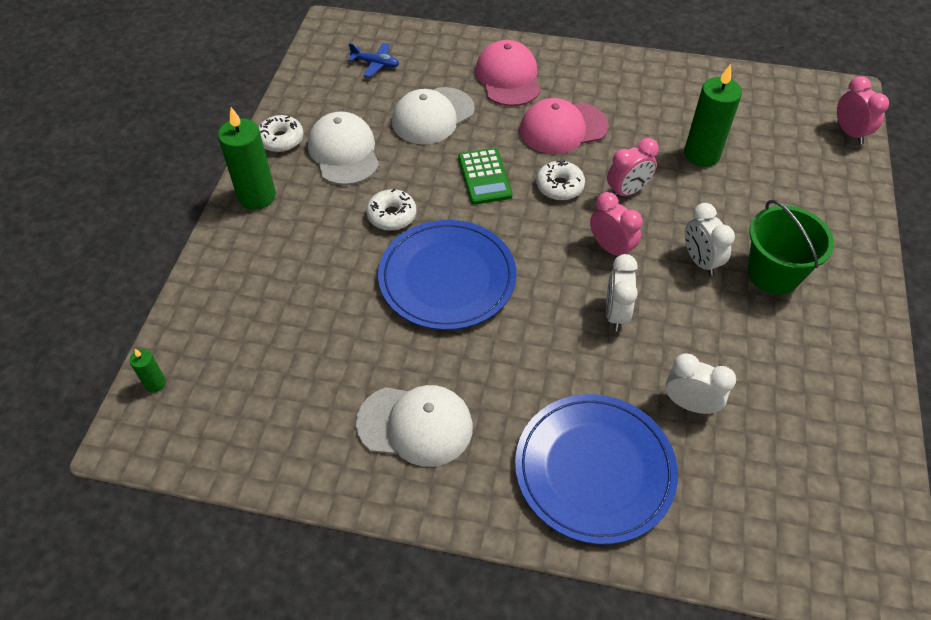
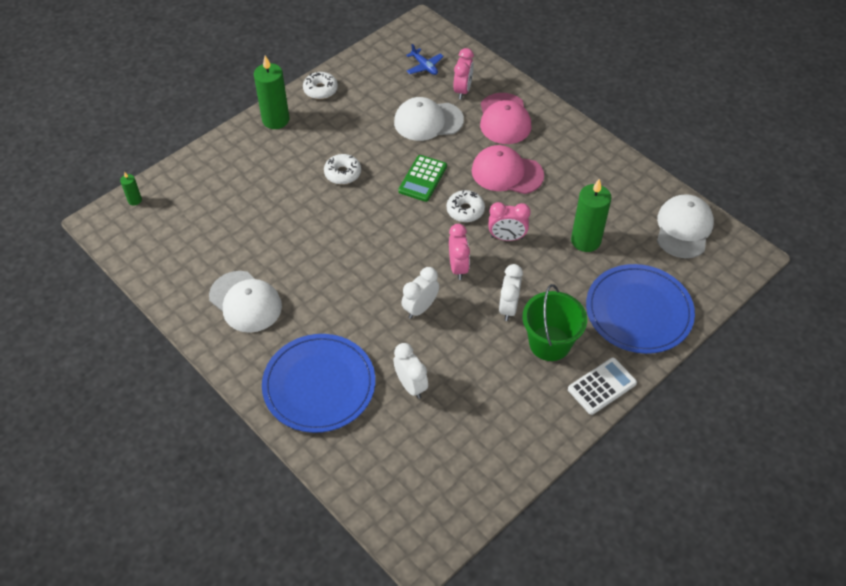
camera: 35 degrees right, 0 degrees up
white cap [308,111,379,185] -> white cap moved to [657,194,714,258]
blue plate [378,220,517,330] -> blue plate moved to [586,264,695,354]
pink cap [475,40,541,106] -> pink cap turned 150 degrees clockwise [480,93,531,144]
pink clock [837,76,889,144] -> pink clock moved to [453,48,474,99]
none -> white calculator [568,358,637,415]

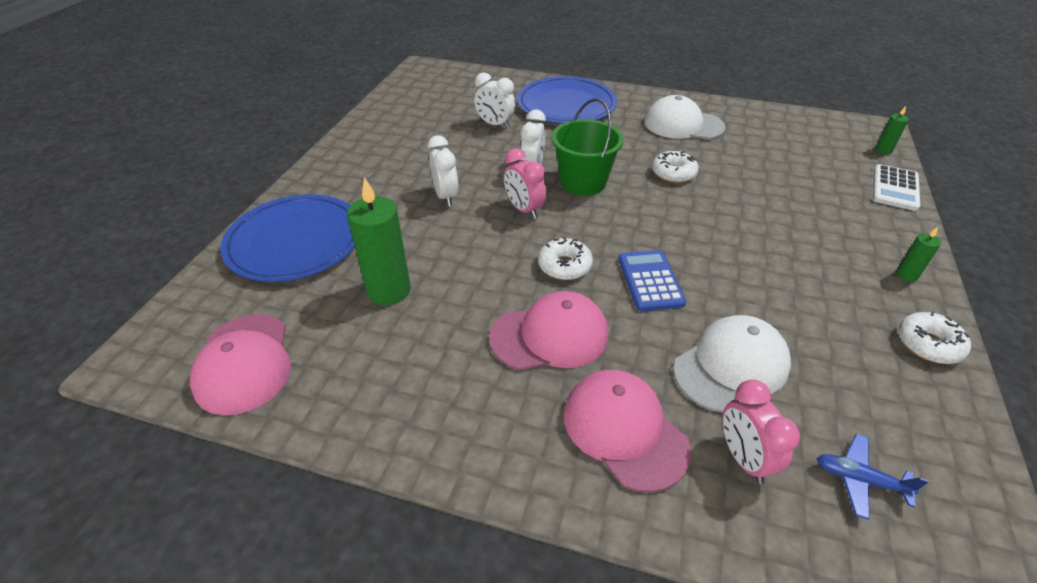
camera: 150 degrees right, 10 degrees down
green candle [254,55,290,129] -> green candle [896,227,941,282], size x0.48
white donut [324,154,361,185] -> white donut moved to [652,151,699,183]
green calculator [398,155,447,202] -> blue calculator [618,250,686,311]
pink clock [489,202,531,241] -> none
green bucket [523,284,587,361] -> green bucket moved to [551,98,624,196]
white calculator [568,358,637,415] -> white calculator moved to [873,164,920,211]
white cap [657,194,714,258] -> pink cap [190,314,291,415]

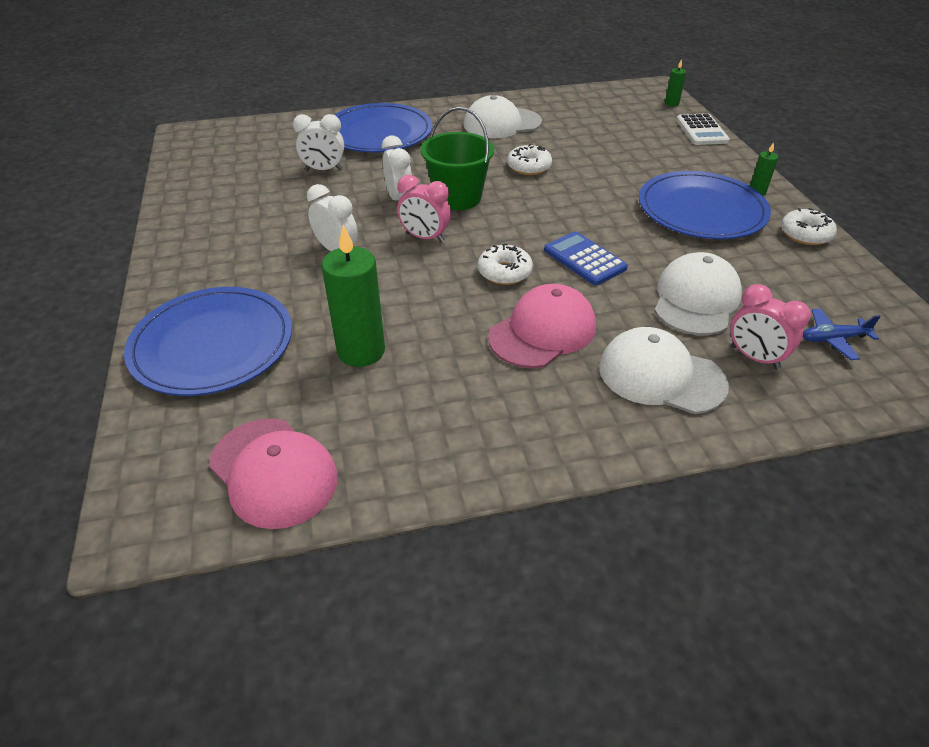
camera: 30 degrees left, 0 degrees up
pink cap [564,370,691,493] -> white cap [599,327,729,414]
none -> blue plate [639,171,771,239]

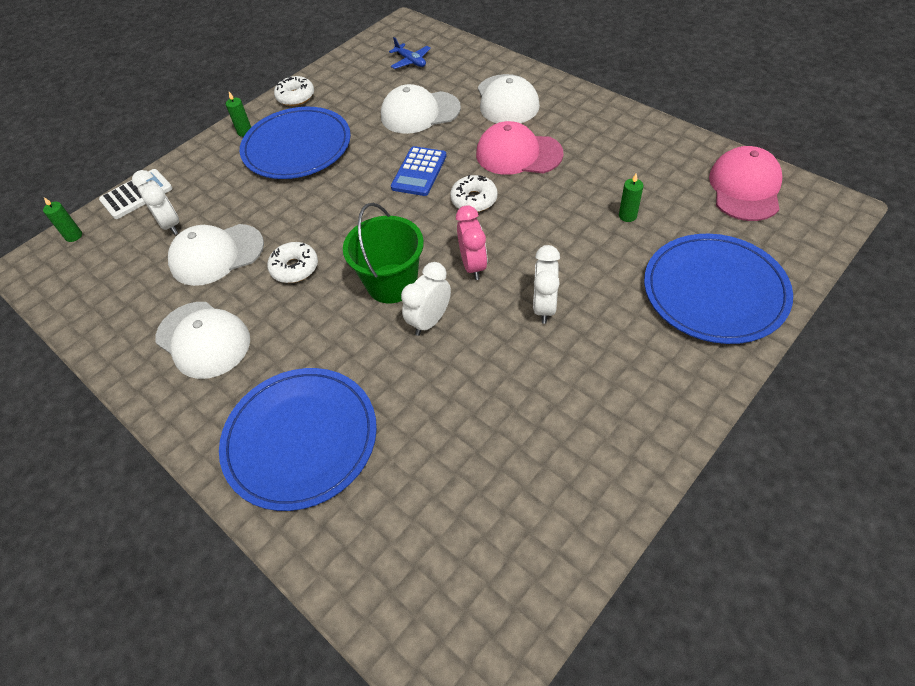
camera: 120 degrees left, 10 degrees up
white clock [293,114,344,171] -> white clock moved to [132,170,179,235]
green candle [322,225,385,367] -> green candle [619,174,644,222], size x0.48
pink clock [731,284,811,370] -> none
none -> white cap [168,224,264,286]

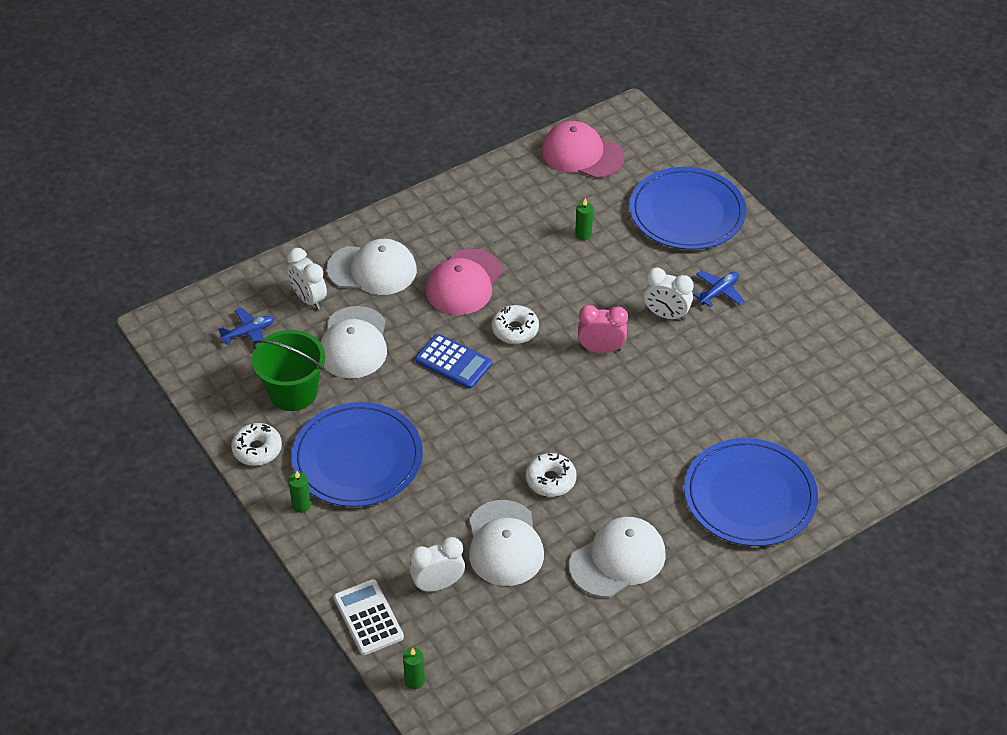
camera: 80 degrees left, 5 degrees down
green bucket [343,203,424,304] -> green bucket moved to [252,330,325,411]
white clock [401,262,451,336] -> white clock moved to [287,248,327,310]
none -> blue plane [693,270,744,307]

